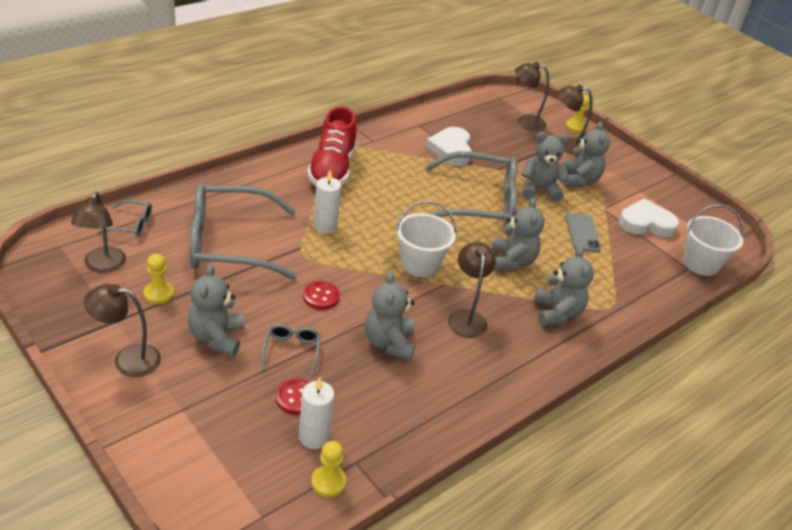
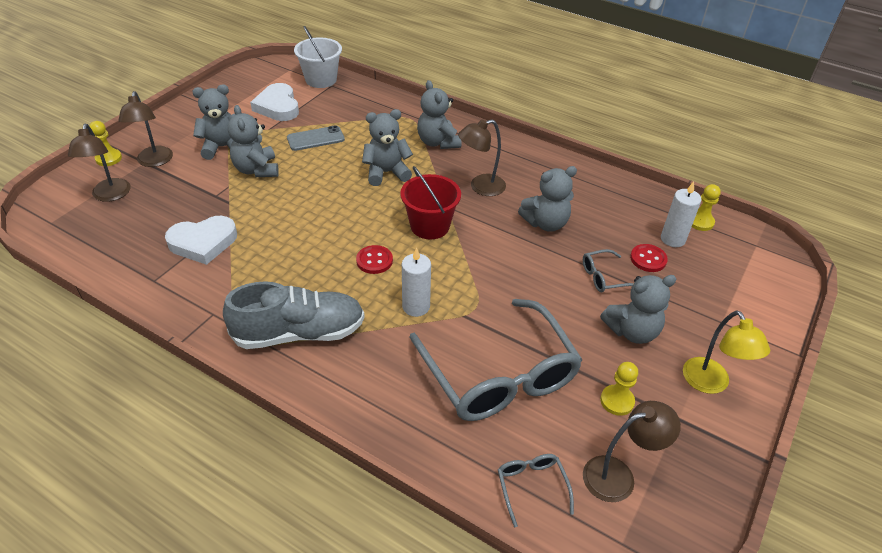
camera: 105 degrees left, 5 degrees up
brown lamp [84,284,161,377] -> yellow lamp [683,311,770,394]
red button [303,281,340,310] -> red button moved to [356,245,393,274]
red shoe [307,107,357,186] -> grey shoe [223,281,365,349]
white bucket [396,201,456,277] -> red bucket [400,166,461,239]
grey glasses [425,151,517,228] -> none
grey teddy bear [534,247,594,326] -> grey teddy bear turned 90 degrees counterclockwise [417,80,461,149]

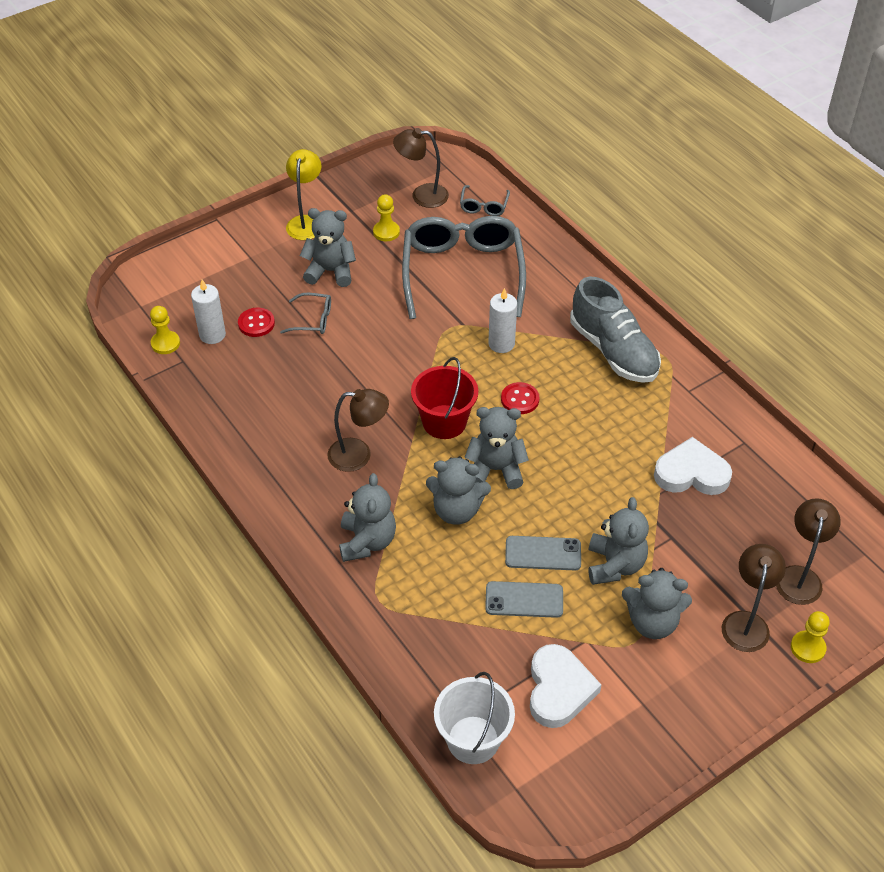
camera: 155 degrees left, 5 degrees up
grey shoe [223,281,365,349] -> grey shoe turned 135 degrees counterclockwise [570,277,661,383]
grey teddy bear [518,166,577,232] -> grey teddy bear moved to [464,407,529,489]
none -> grey phone [505,536,581,570]

